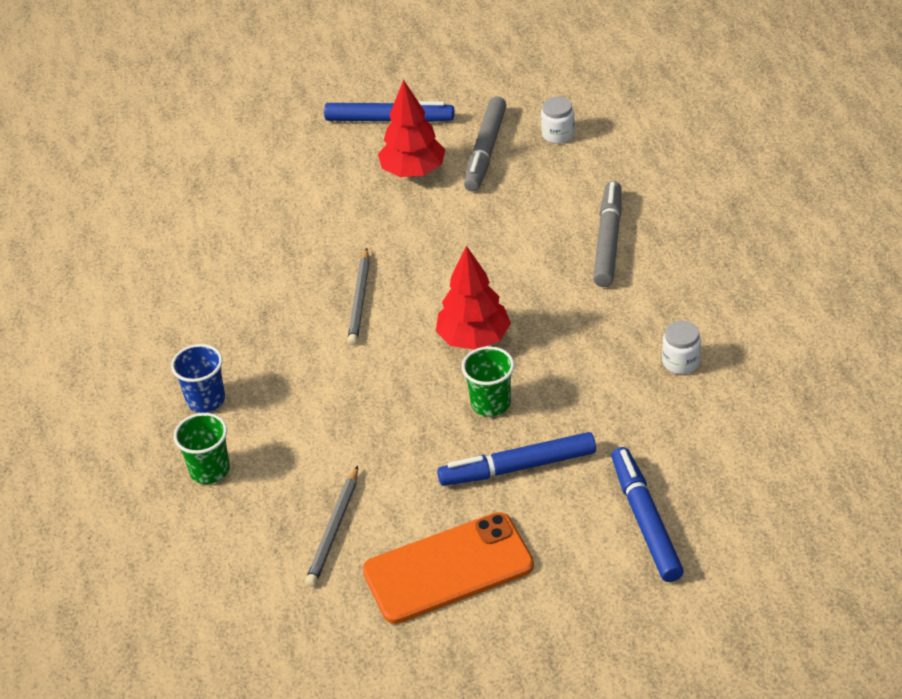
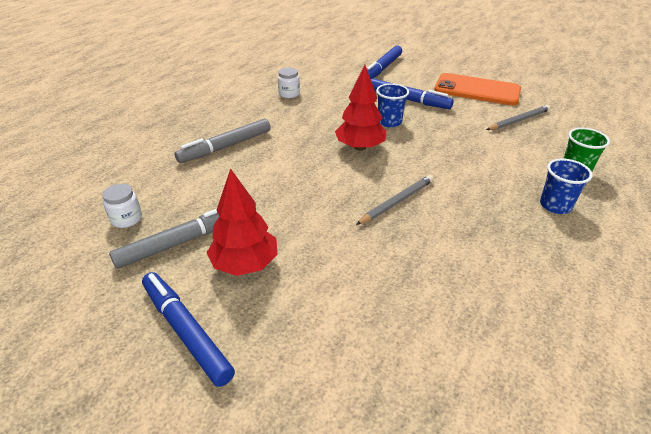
camera: 140 degrees left, 5 degrees down
green cup [462,346,514,416] -> blue cup [376,83,409,127]

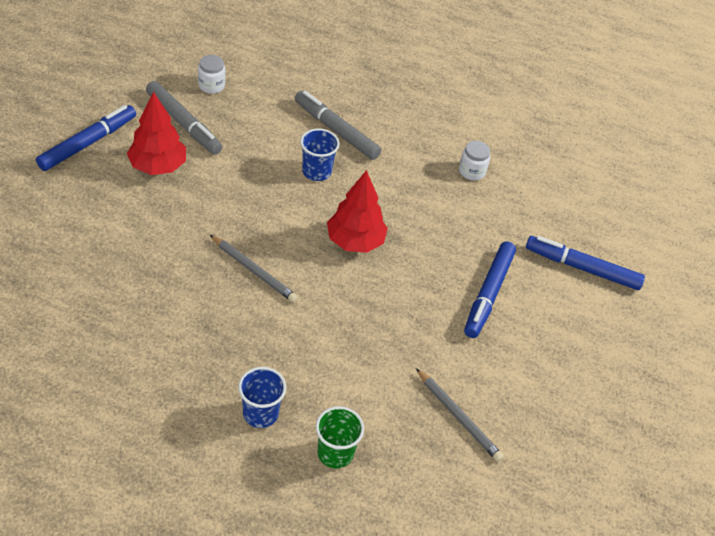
camera: 75 degrees right, 10 degrees up
blue cup [376,83,409,127] -> blue cup moved to [300,128,340,181]
orange phone [434,73,521,105] -> none

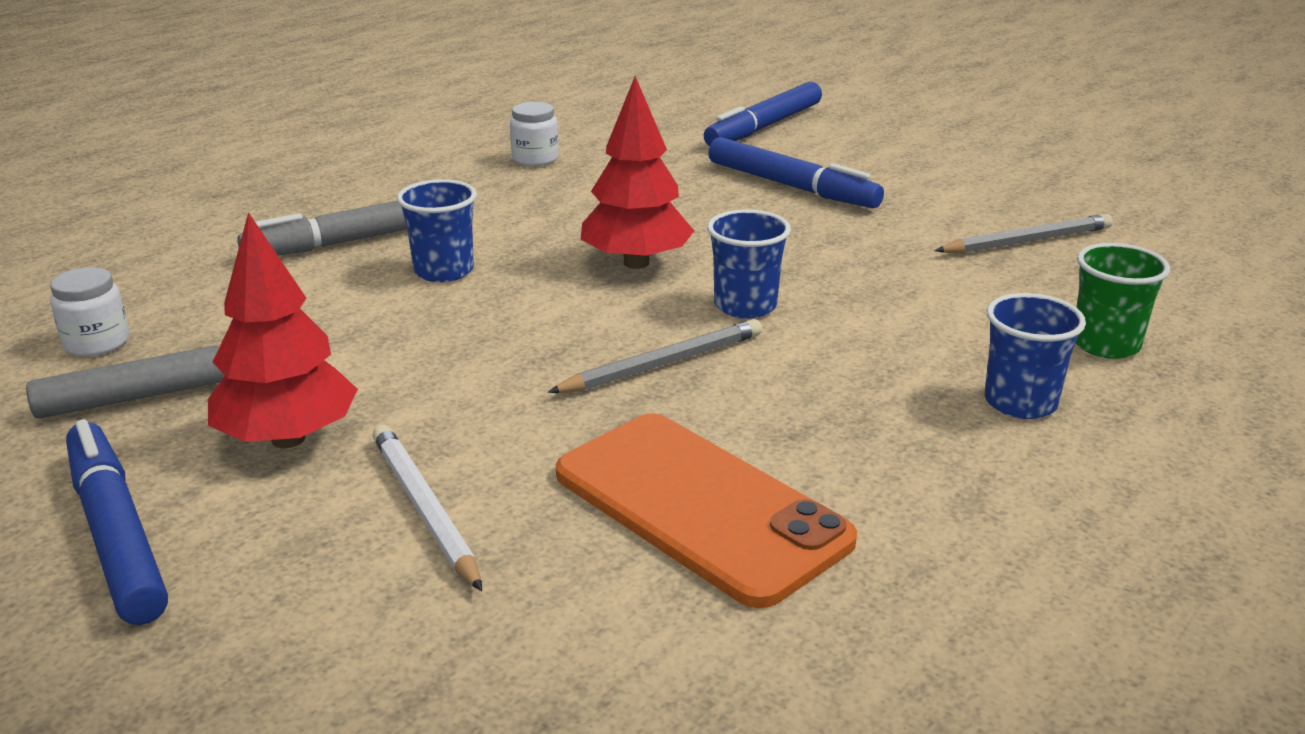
camera: 65 degrees left, 20 degrees down
none -> white pencil [372,425,482,591]
none -> orange phone [556,413,857,608]
none -> blue cup [707,209,791,319]

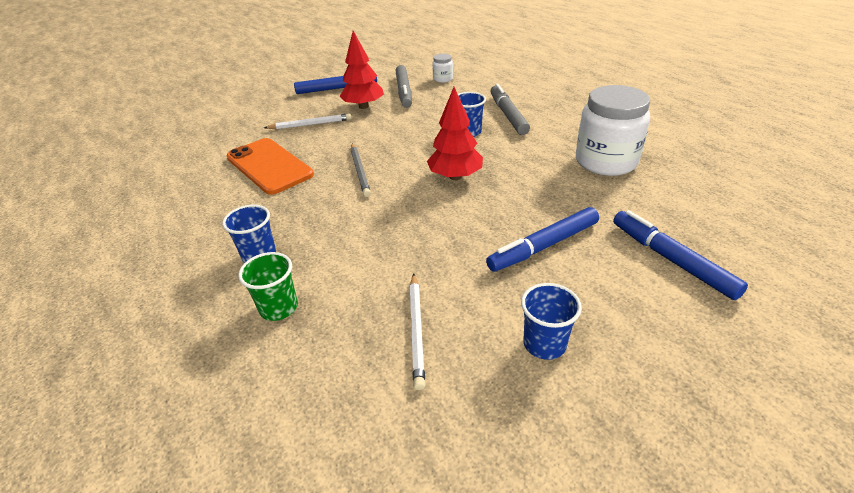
camera: 110 degrees right, 10 degrees up
white jar [510,102,559,166] -> white jar [576,85,650,176], size x2.24
orange phone [556,413,857,608] -> orange phone turned 75 degrees clockwise [227,138,314,195]
blue cup [707,209,791,319] -> blue cup moved to [521,283,582,360]
grey pencil [935,214,1113,254] -> white pencil [410,273,425,390]

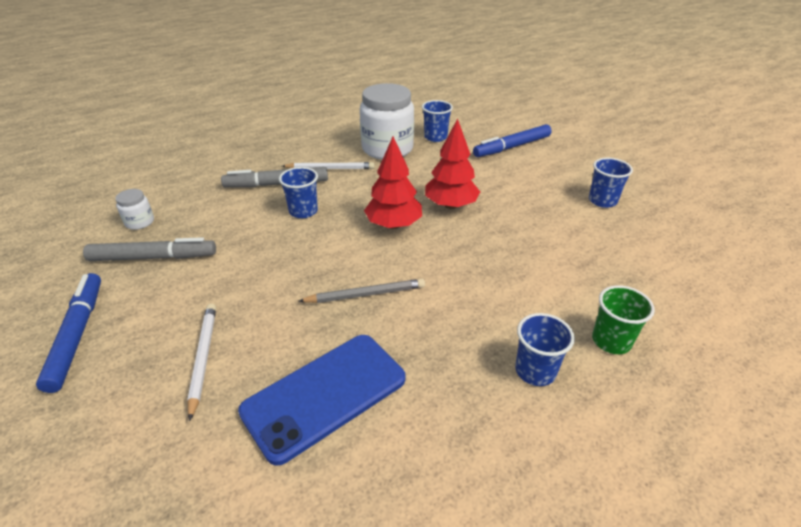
camera: 90 degrees left, 0 degrees up
orange phone [227,138,314,195] -> blue phone [238,335,406,466]
red tree [339,31,384,109] -> red tree moved to [425,118,480,209]
white pencil [410,273,425,390] -> white pencil moved to [282,162,375,169]
blue marker [486,207,599,272] -> none
none -> blue cup [422,100,453,142]

